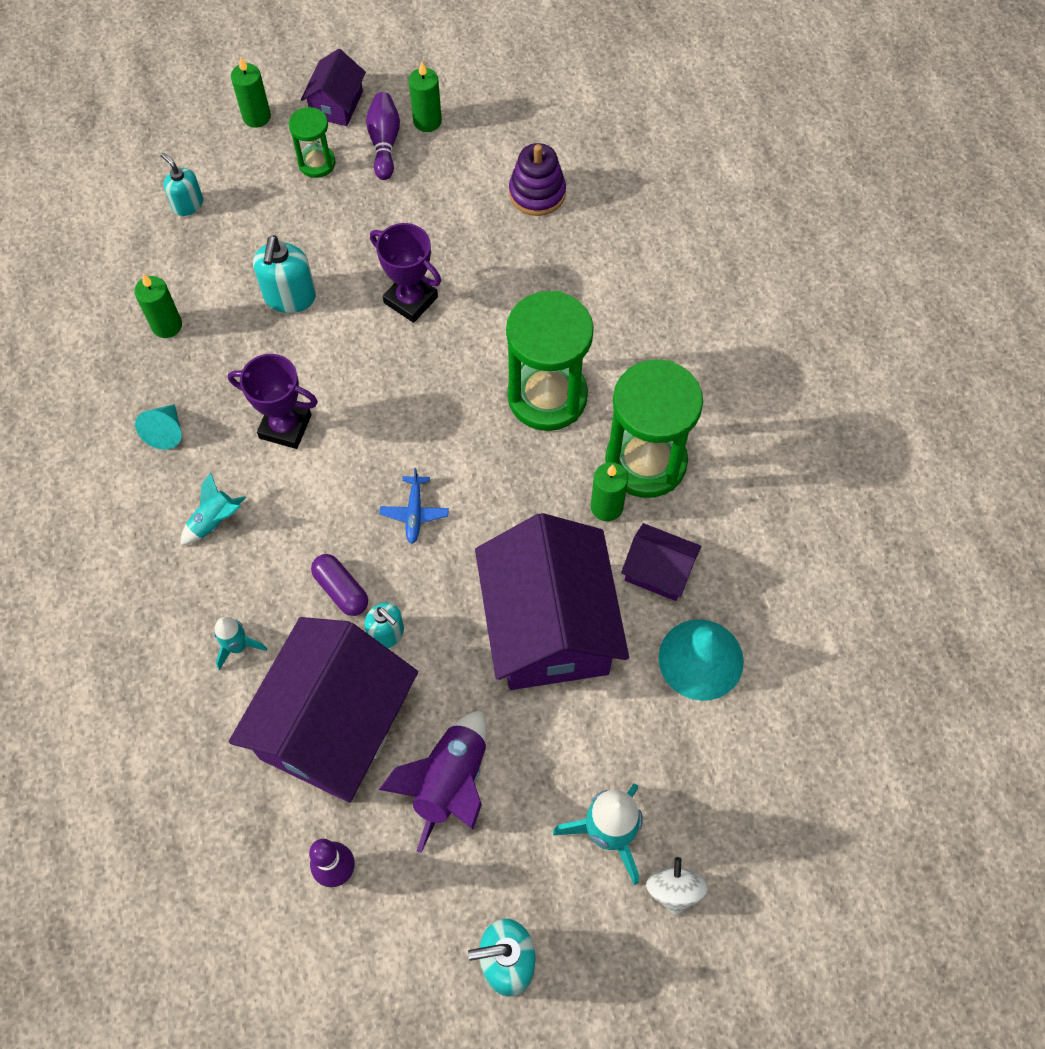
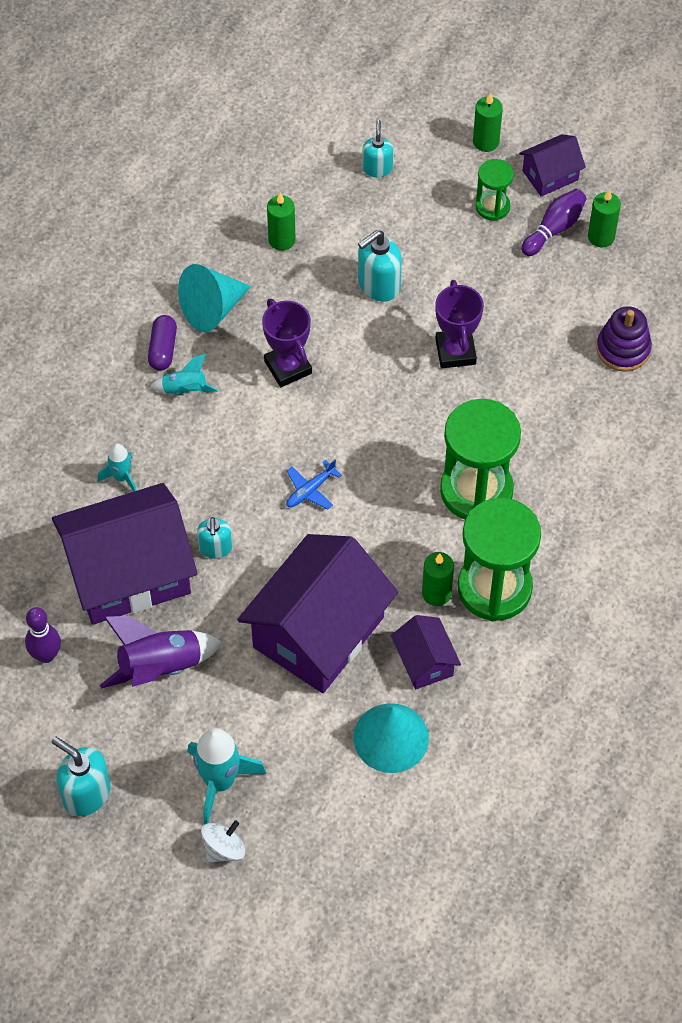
camera: 45 degrees right, 5 degrees down
turquoise cone [135,404,181,450] -> turquoise cone [178,264,251,332], size x1.68
purple capsule [311,554,368,616] -> purple capsule moved to [148,315,177,371]

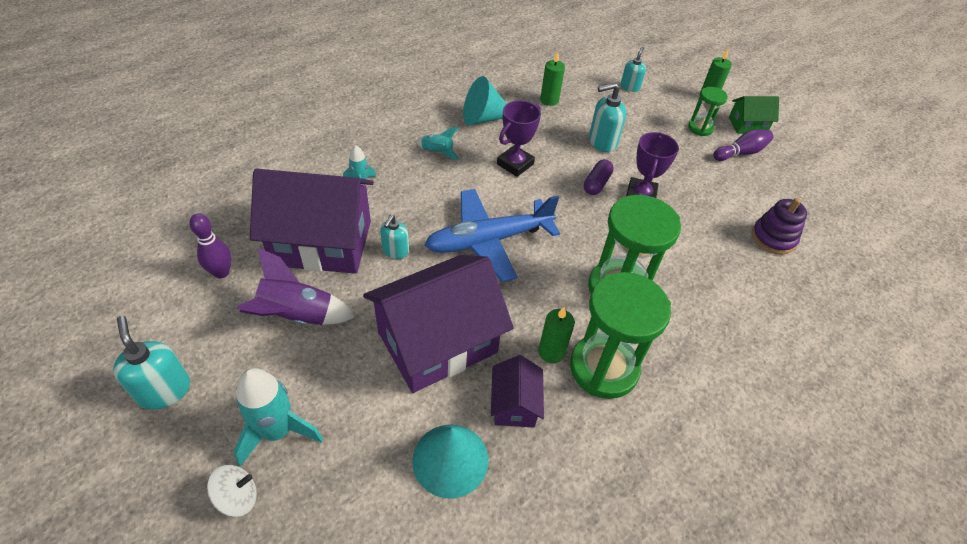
camera: 20 degrees right, 10 degrees down
purple capsule [148,315,177,371] -> purple capsule moved to [584,159,614,195]
purple trophy [262,299,312,387] -> purple trophy turned 45 degrees clockwise [497,100,541,177]
blue plane [286,460,342,510] -> blue plane [425,189,560,282], size x2.49
purple house [519,134,586,197] -> green house [729,96,779,134]
green candle [588,189,621,247] -> none

